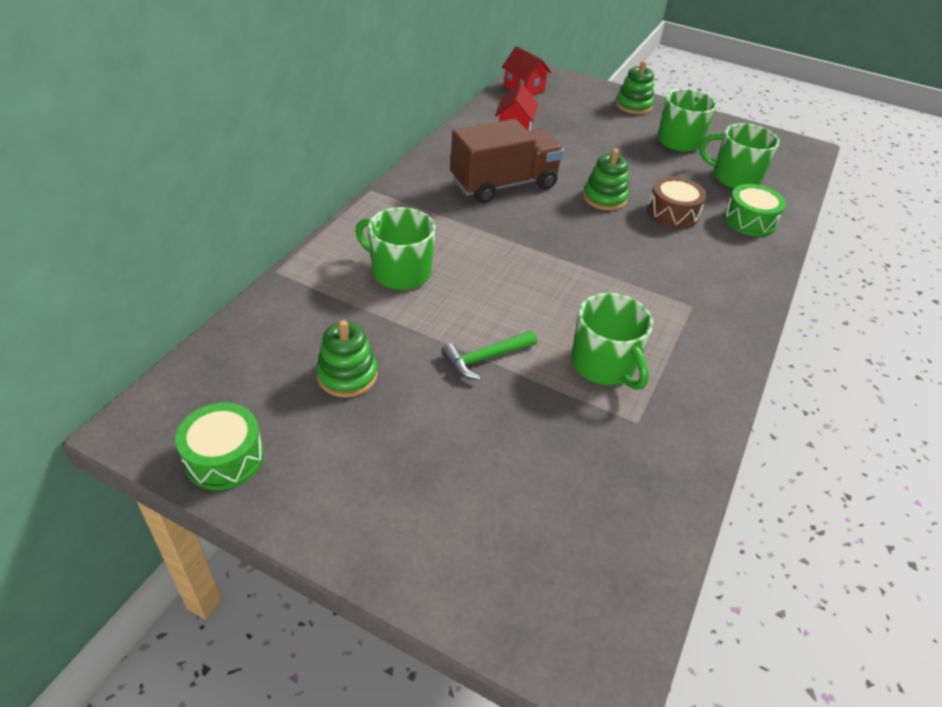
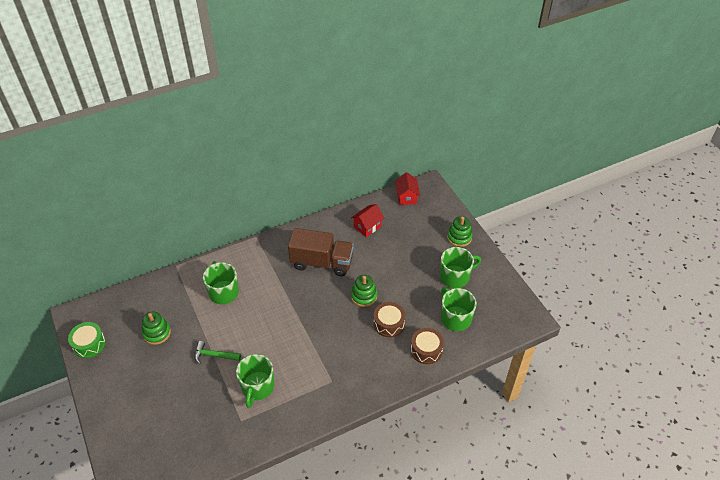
camera: 40 degrees right, 5 degrees up
green drum [724,184,786,237] -> brown drum [411,328,444,364]

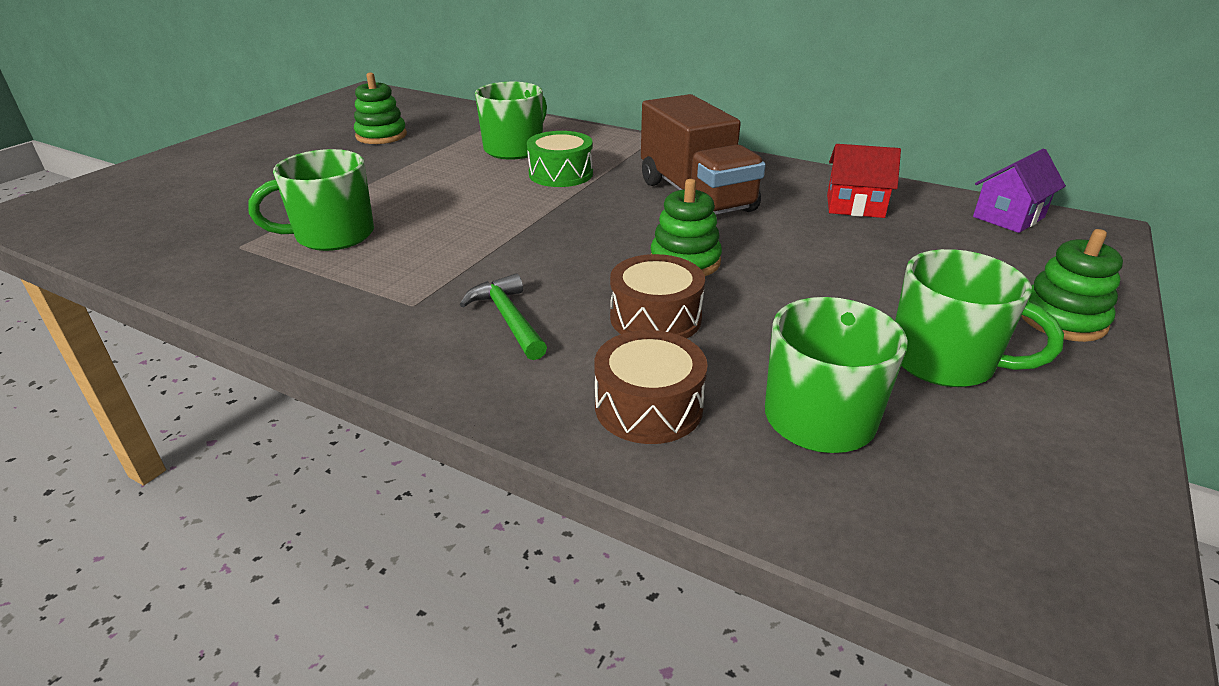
camera: 55 degrees right, 15 degrees down
green drum [68,322,106,358] -> green drum moved to [527,131,593,187]
green hammer [194,341,241,365] -> green hammer moved to [460,273,547,360]
red house [395,172,420,205] -> purple house [973,149,1066,233]

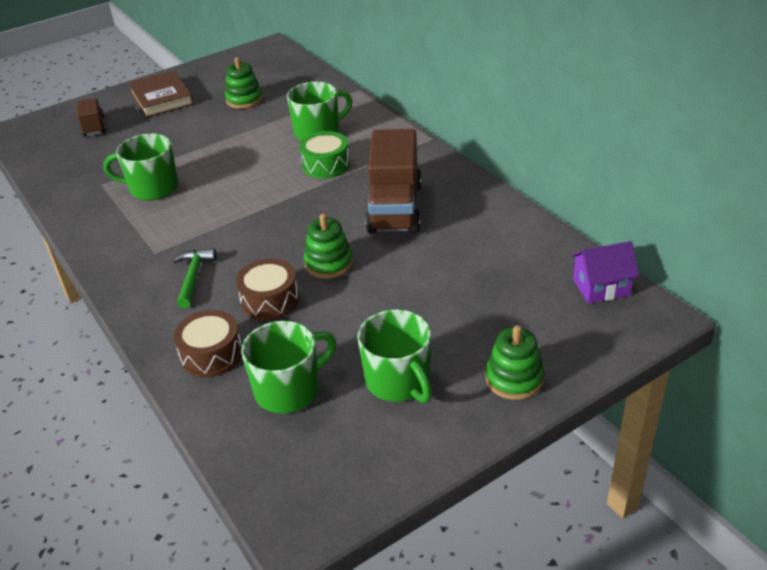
camera: 30 degrees right, 5 degrees up
red house [827,144,901,218] -> none
none -> brown truck [77,98,106,137]
none -> brown book [128,70,194,118]

